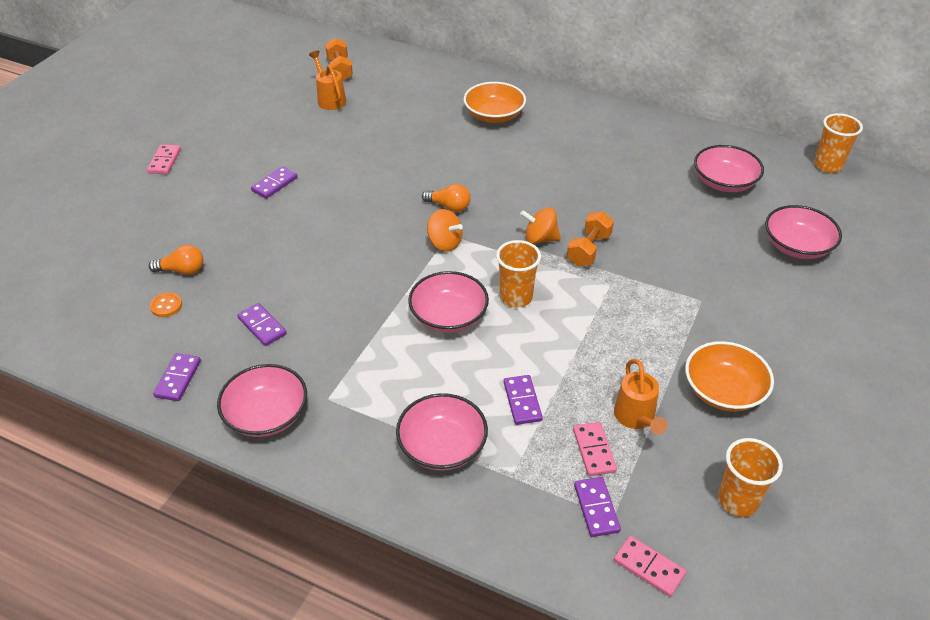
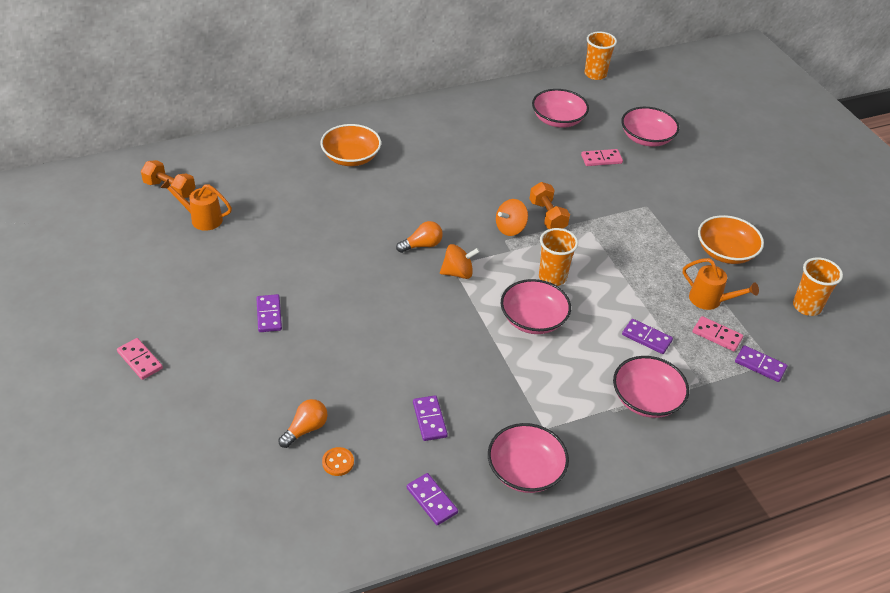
camera: 50 degrees left, 0 degrees up
purple domino [237,303,287,346] -> purple domino turned 75 degrees clockwise [413,395,448,441]
pink domino [614,536,686,597] -> pink domino moved to [581,149,623,166]

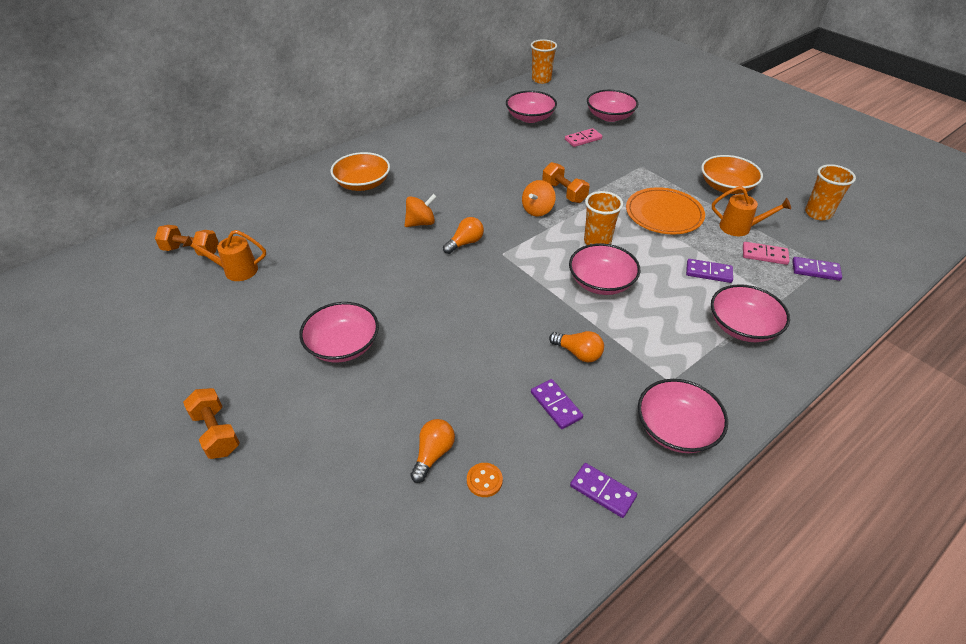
camera: 15 degrees left, 0 degrees up
pink domino [117,338,163,380] -> orange dumbbell [183,388,240,459]
purple domino [256,294,282,332] -> pink bowl [299,302,379,363]
orange spinning top [440,244,480,279] -> orange spinning top moved to [405,194,437,227]
none -> orange light bulb [549,331,604,362]
none -> orange plate [626,187,705,234]

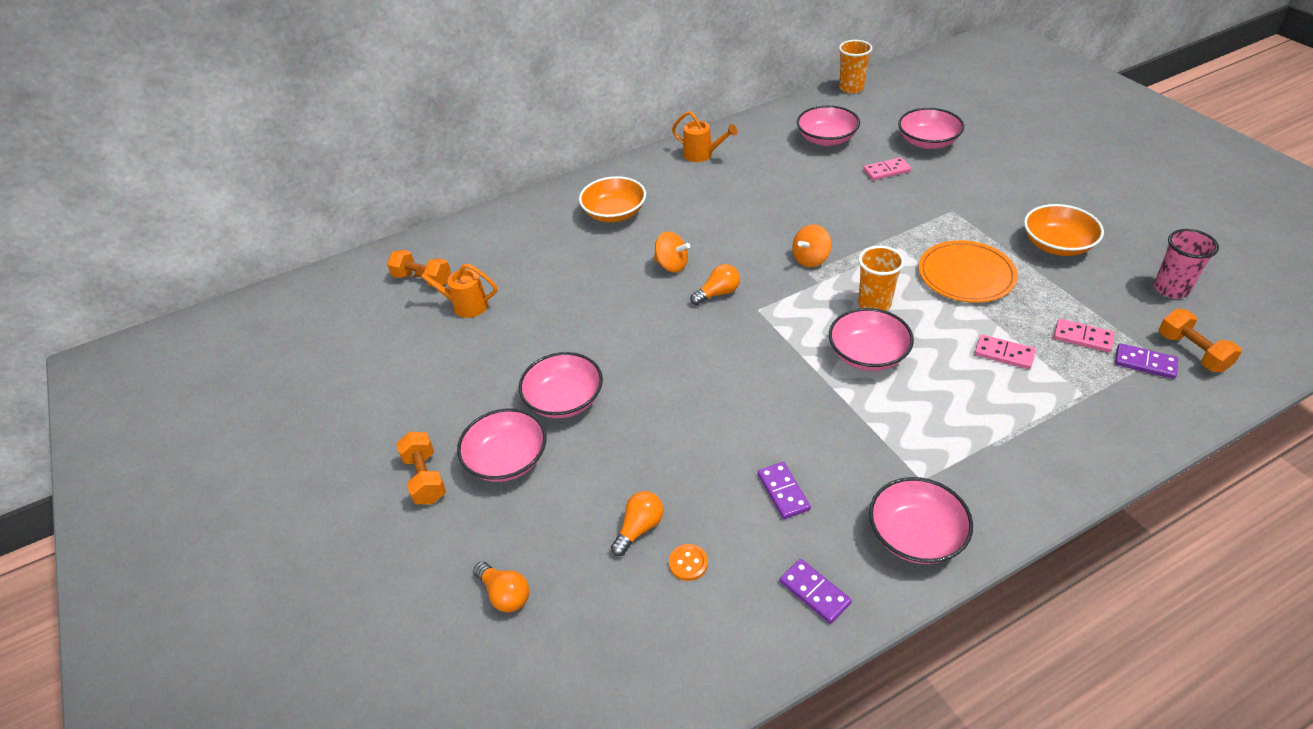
camera: 15 degrees right, 0 degrees up
orange spinning top [405,194,437,227] -> orange spinning top turned 45 degrees clockwise [654,232,690,273]
orange dumbbell [542,162,590,203] -> orange dumbbell moved to [1159,309,1242,372]
orange light bulb [549,331,604,362] -> orange light bulb moved to [473,562,529,613]
purple domino [686,259,733,283] -> pink domino [975,335,1036,369]
pink bowl [711,284,790,342] -> pink bowl moved to [457,408,547,482]
orange watering can [712,186,791,236] -> orange watering can moved to [672,111,737,162]
orange cup [805,164,856,220] -> pink cup [1154,229,1219,298]

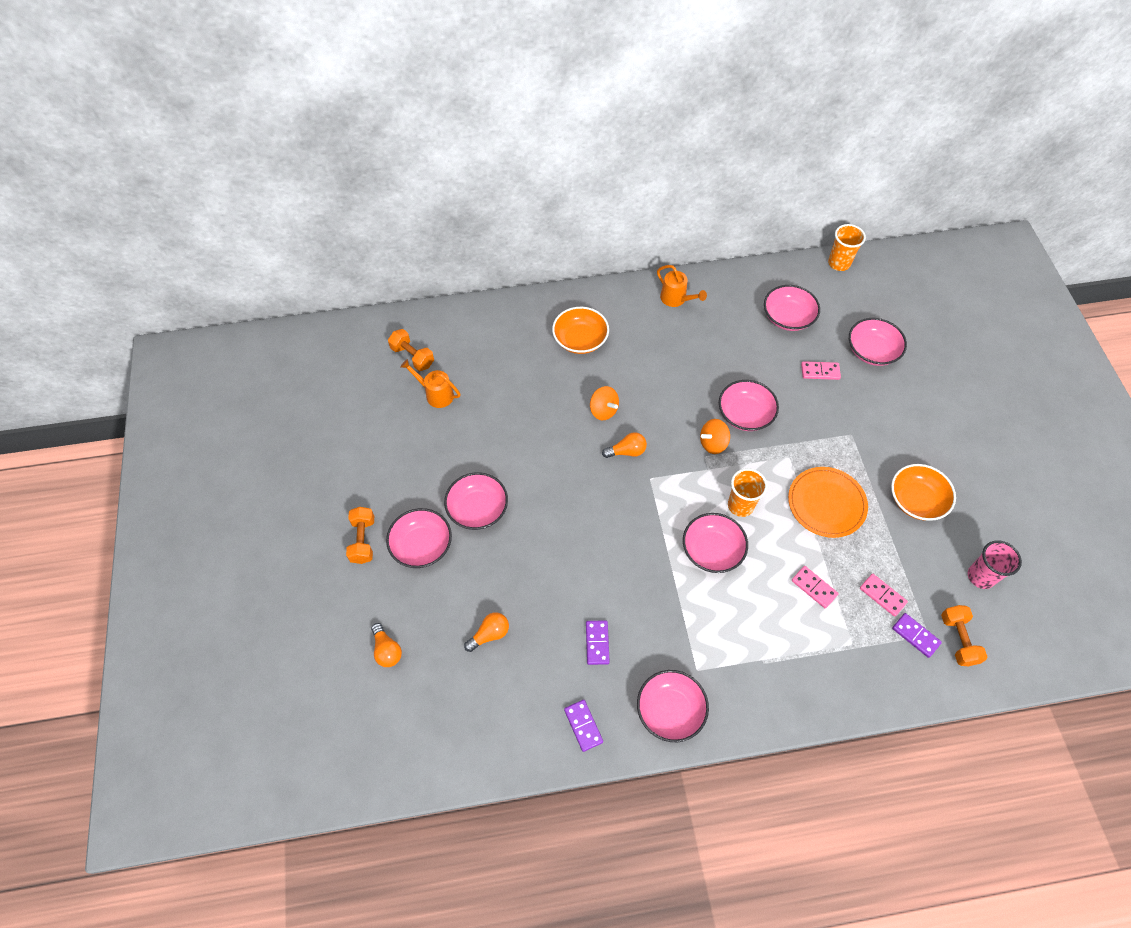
camera: 15 degrees right, 15 degrees up
orange button [669,544,708,581] -> none
none -> pink bowl [719,380,779,431]

